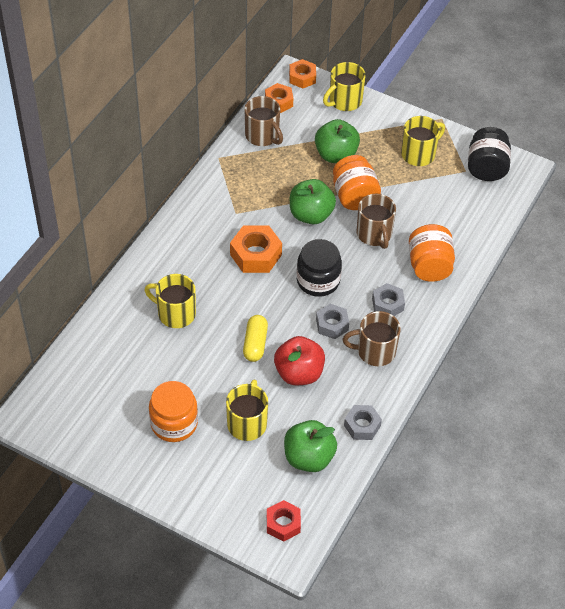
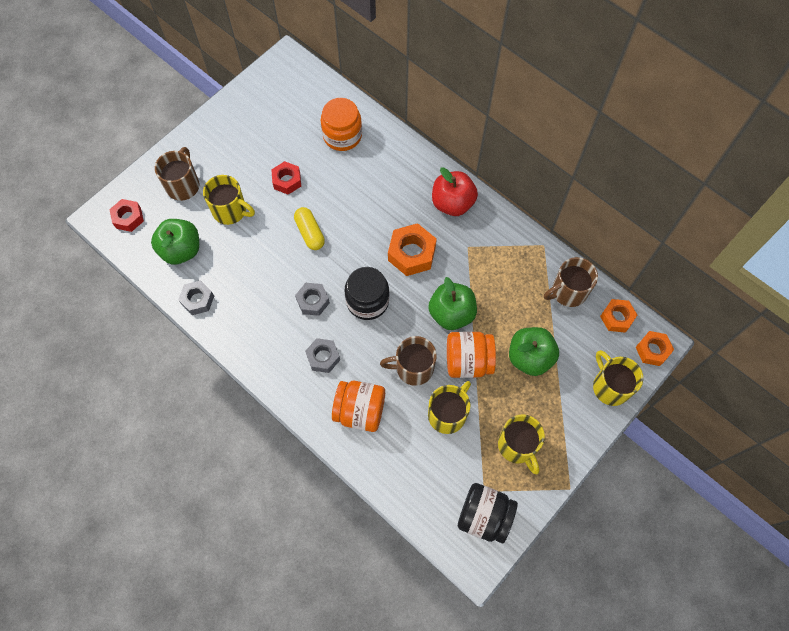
camera: 105 degrees right, 15 degrees up
yellow mug [145,274,196,328] -> yellow mug moved to [428,381,471,434]
orange jar [149,381,198,442] -> orange jar moved to [321,98,362,151]
yellow capsule [243,315,268,362] -> yellow capsule turned 45 degrees clockwise [294,207,325,250]
red apple [274,336,325,385] -> red apple moved to [432,167,478,216]
brown mug [343,311,401,366] -> brown mug moved to [155,147,199,201]
none -> red nut [271,161,301,195]

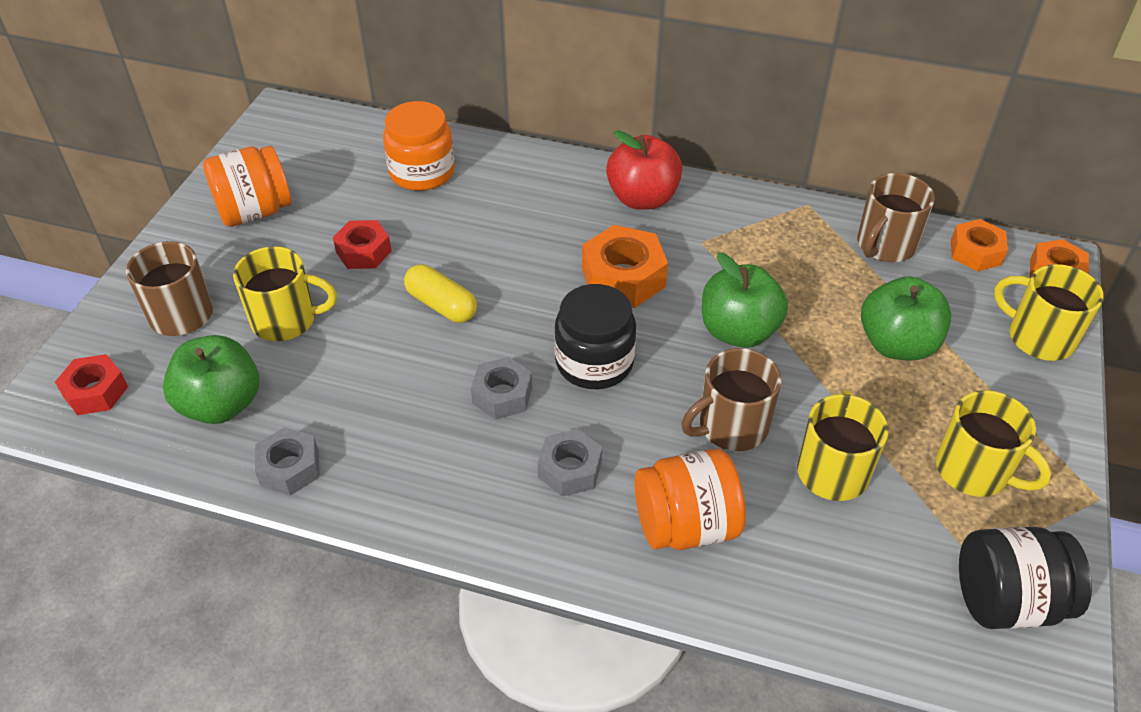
camera: 25 degrees left, 20 degrees down
orange jar [447,331,496,378] -> orange jar moved to [203,146,292,227]

